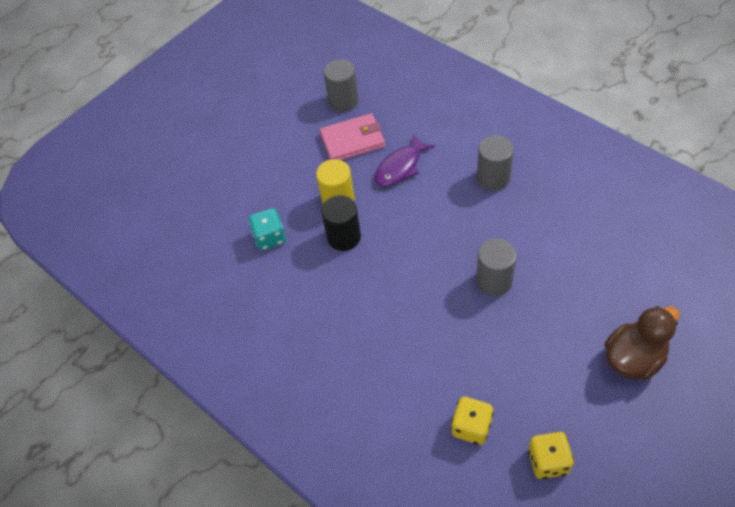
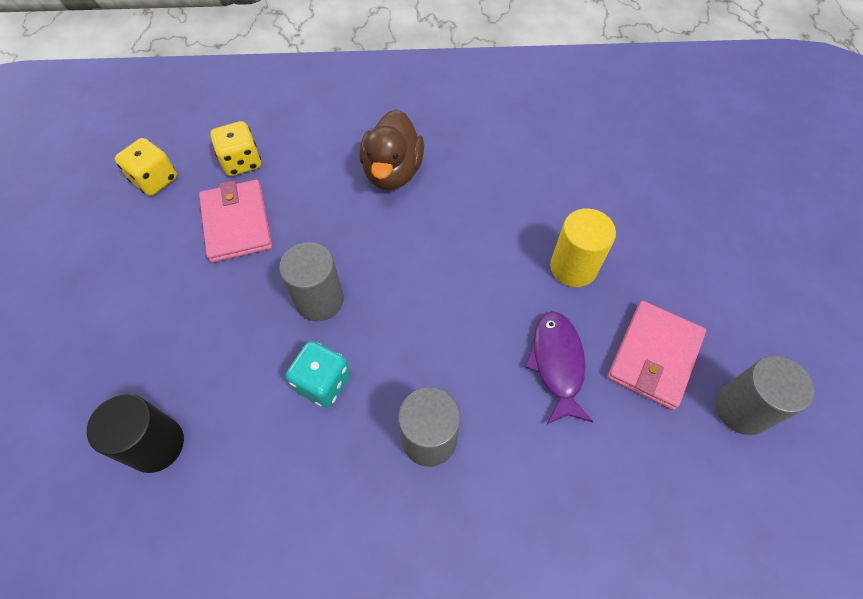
camera: 130 degrees right, 5 degrees up
turquoise dice [249,208,286,250] -> turquoise dice moved to [286,341,351,408]
black cylinder [321,195,361,251] -> black cylinder moved to [87,394,184,473]
brown duck [604,306,679,380] -> brown duck moved to [360,109,424,190]
none -> pink wallet [199,180,272,263]

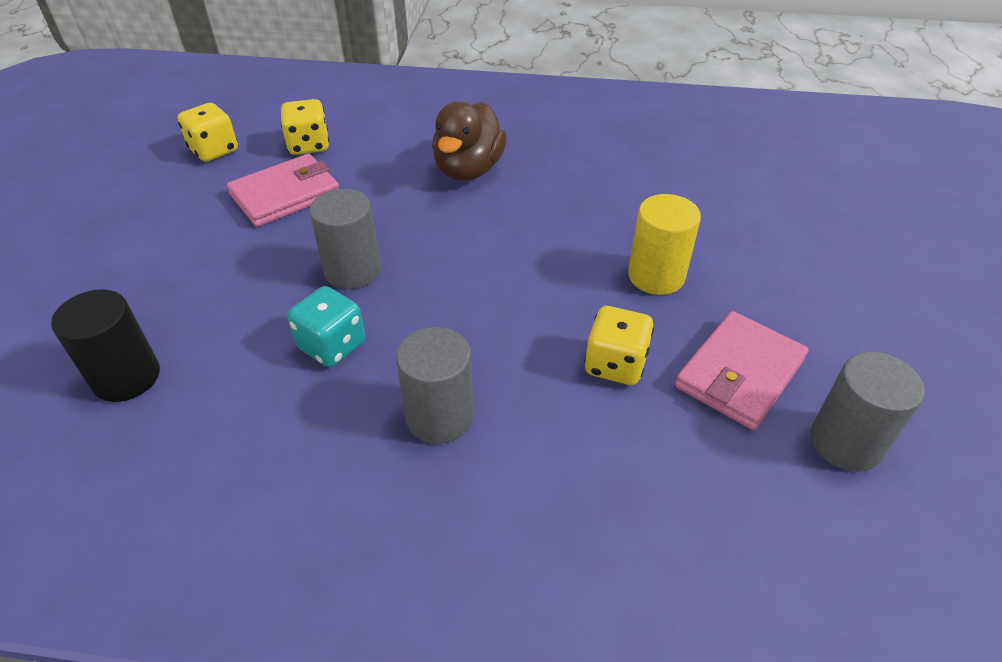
camera: 10 degrees right, 15 degrees down
pink wallet [199,180,272,263] -> pink wallet turned 60 degrees clockwise [227,154,339,227]
purple fish [524,311,594,425] -> yellow dice [584,306,654,385]

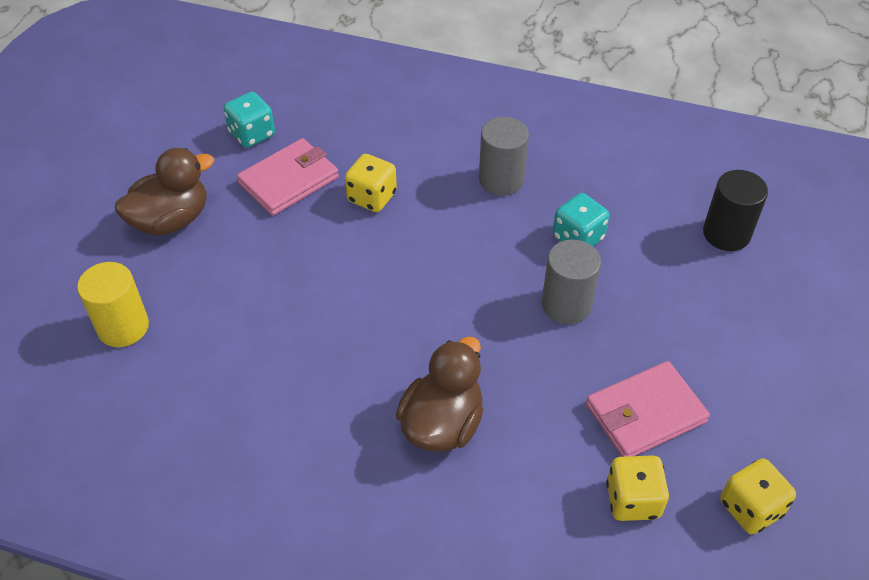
camera: 170 degrees left, 5 degrees up
yellow cylinder [628,194,701,295] -> yellow cylinder moved to [77,262,149,347]
grey cylinder [811,352,925,472] -> turquoise dice [223,92,275,148]
none -> brown duck [115,148,214,236]

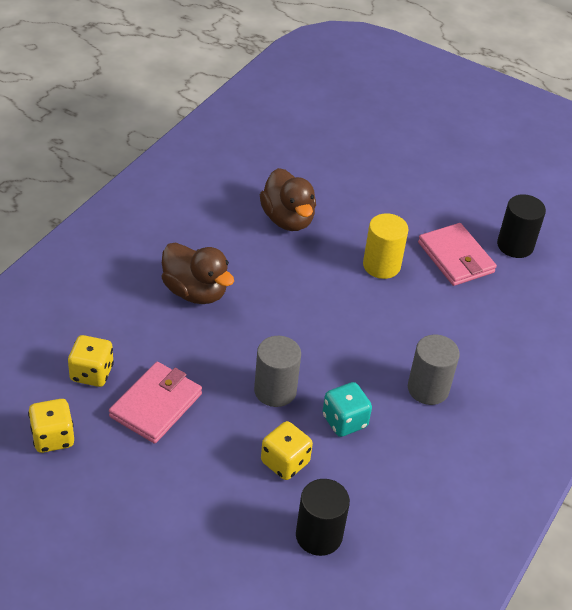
camera: 100 degrees right, 5 degrees down
yellow cylinder [77,262,149,347] -> yellow cylinder moved to [363,214,408,279]
brown duck [115,148,214,236] -> brown duck moved to [260,168,316,231]
turquoise dice [223,92,275,148] -> black cylinder [497,194,546,258]
yellow dice [345,154,397,212] -> yellow dice moved to [261,421,313,480]
pink wallet [586,361,710,457] -> pink wallet turned 45 degrees clockwise [109,362,202,444]

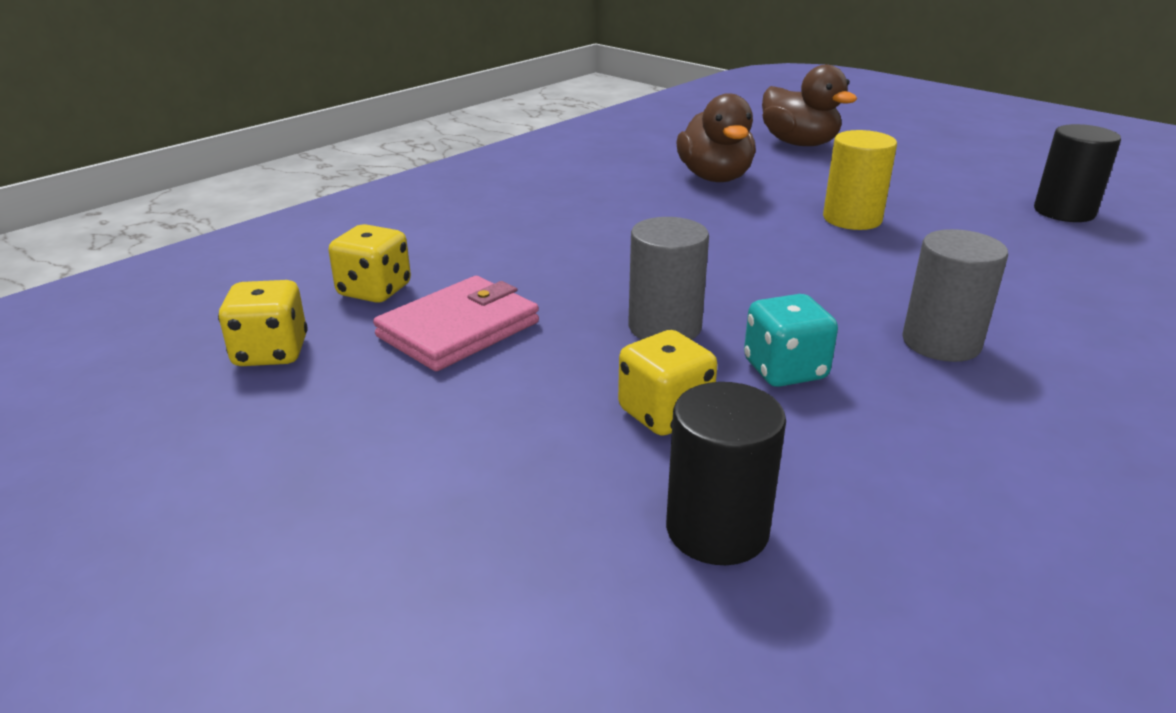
camera: 15 degrees right, 15 degrees down
brown duck [162,242,234,304] -> brown duck moved to [762,65,857,146]
pink wallet [418,223,497,286] -> none

